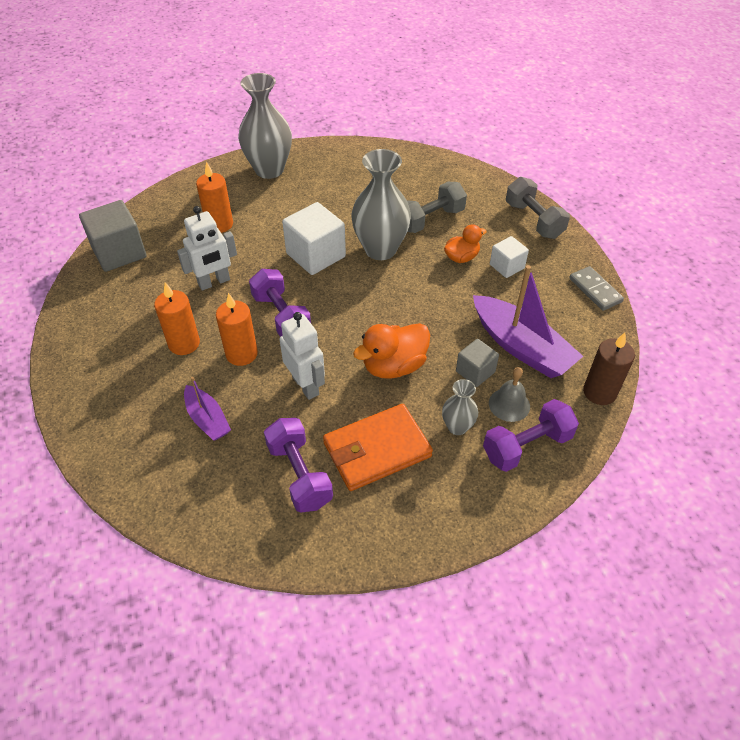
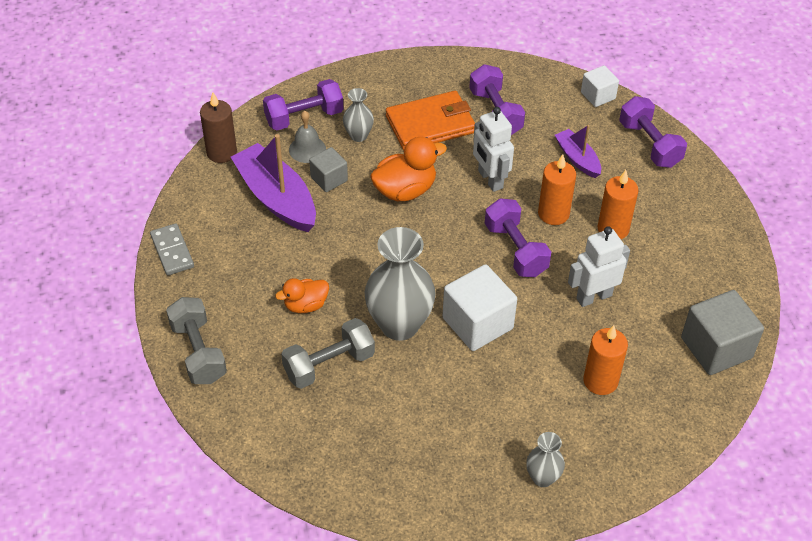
camera: 175 degrees left, 0 degrees up
grey vase [238,73,292,179] -> grey vase [526,432,565,487], size x0.50
white cube [490,236,529,278] -> white cube moved to [581,65,619,107]
none -> purple dumbbell [619,96,687,168]

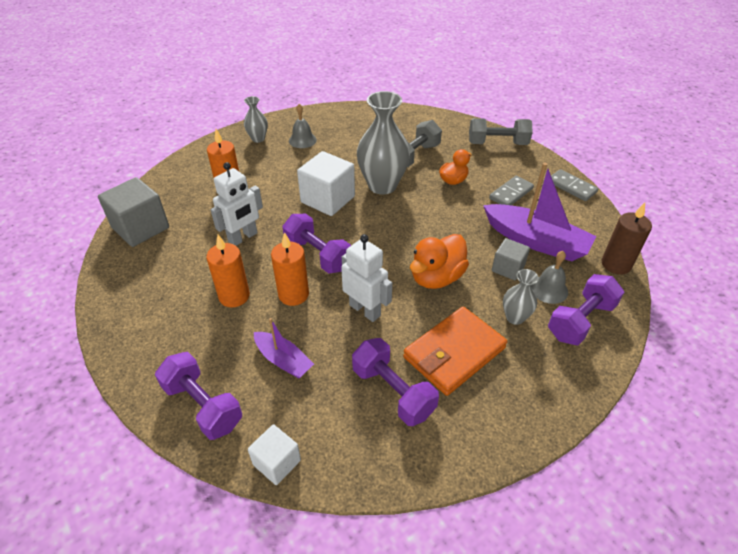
camera: 160 degrees right, 5 degrees down
grey dumbbell [166,297,227,384] -> grey dumbbell turned 45 degrees counterclockwise [469,118,533,145]
none -> grey bell [289,104,317,148]
none -> grey domino [489,176,534,205]

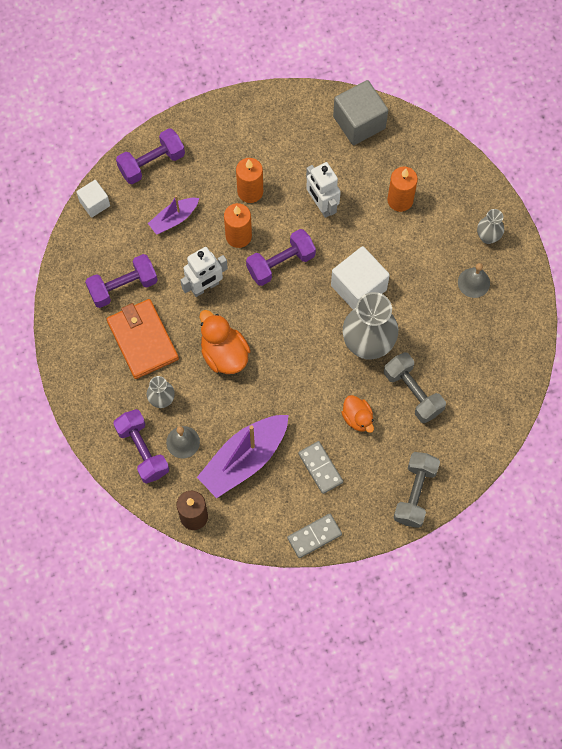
camera: 105 degrees right, 25 degrees up
grey cube [492,238,530,281] -> none

